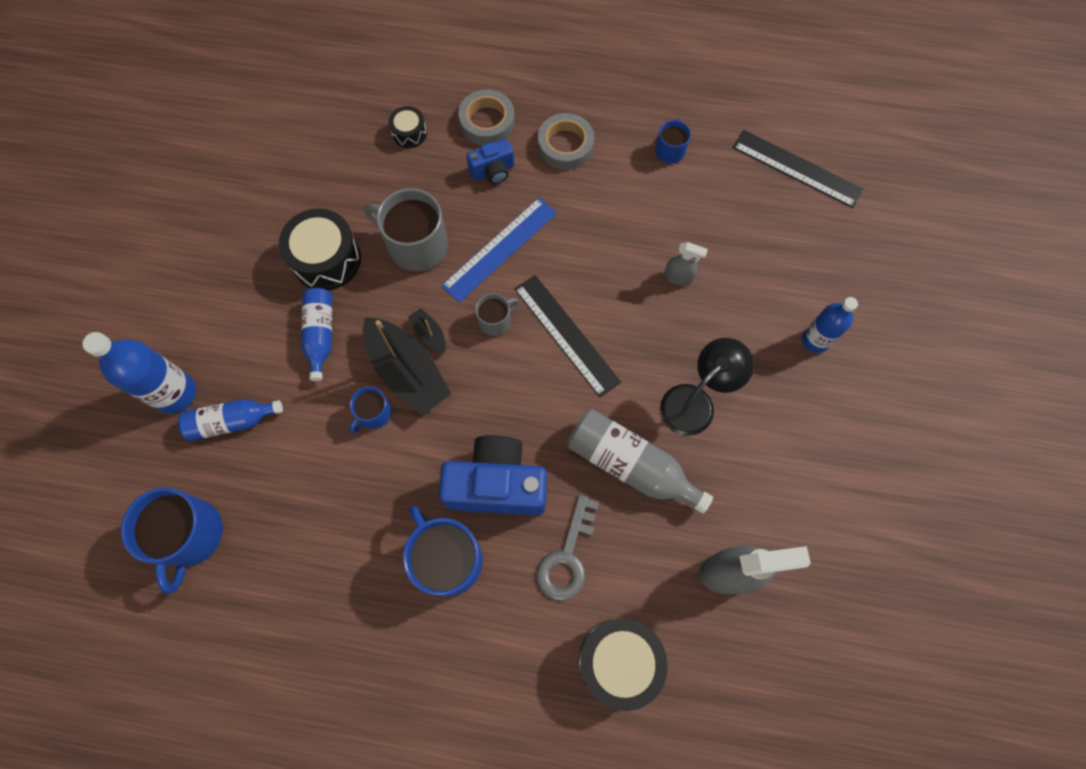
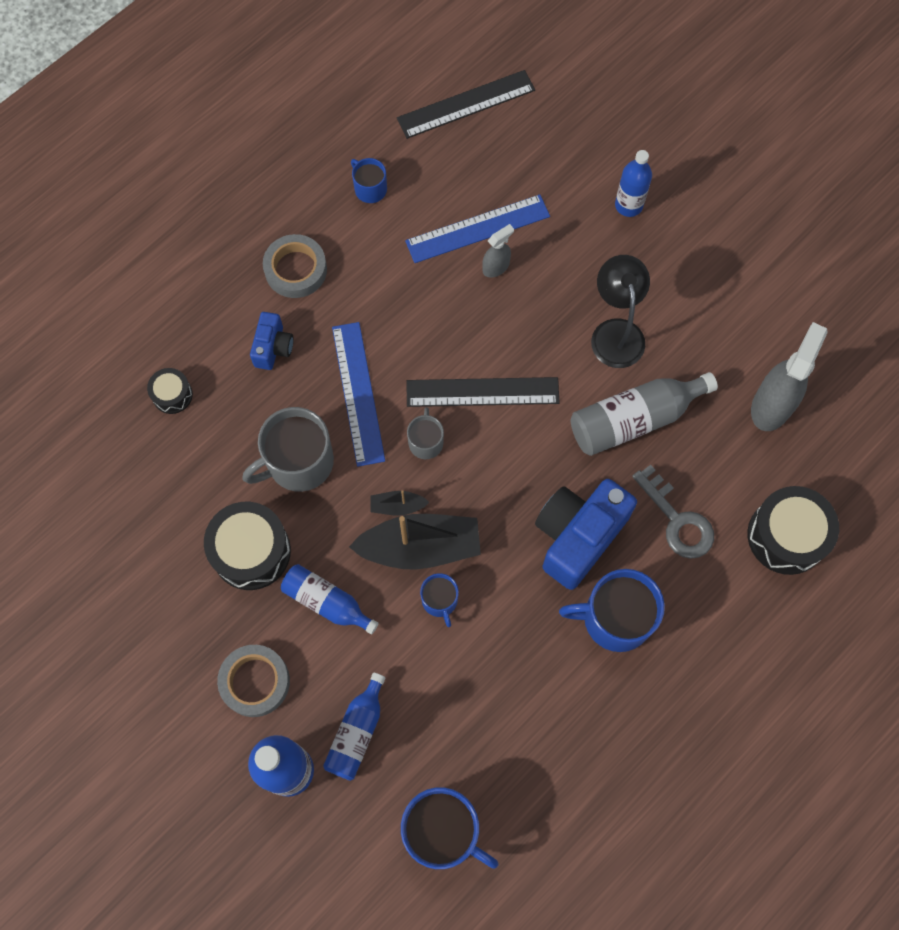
camera: 55 degrees left, 0 degrees up
grey tape [458,90,515,145] -> grey tape moved to [217,645,290,717]
none -> blue ruler [405,194,550,263]

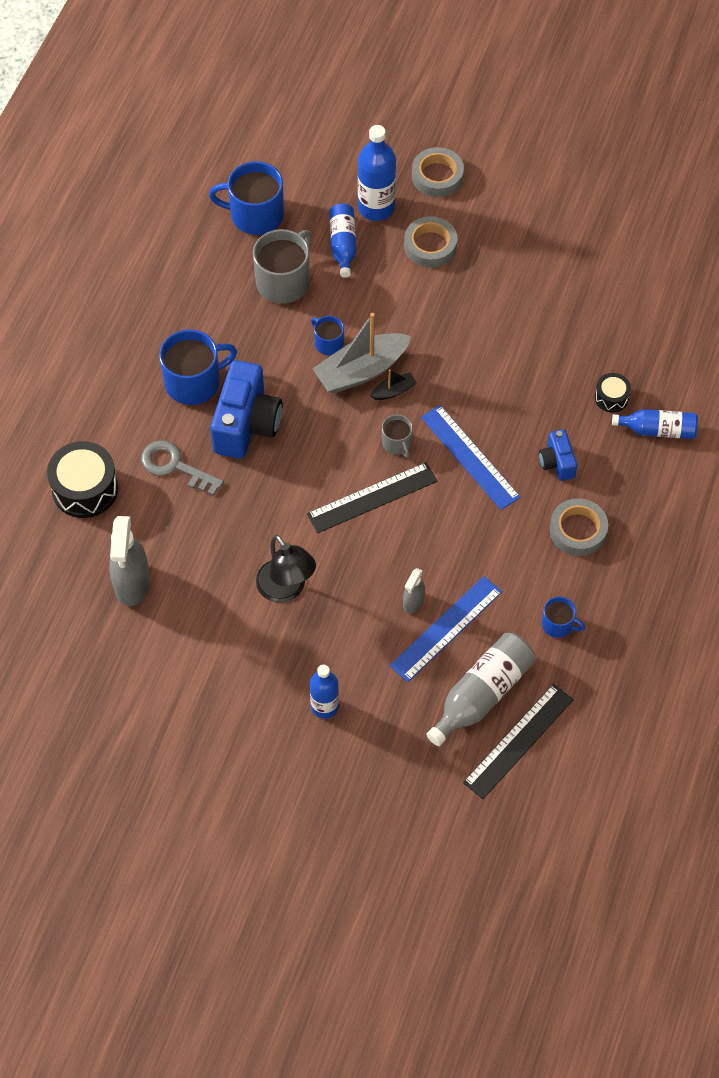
camera: 155 degrees right, 10 degrees down
black drum [204,502,291,590] -> none
grey mug [242,407,334,492] -> grey mug moved to [253,229,312,304]
blue bottle [281,564,379,634] -> blue bottle moved to [612,409,698,439]
black boat [349,514,481,570] -> grey boat [313,313,411,394]
grey bottle [571,372,718,456] -> grey bottle moved to [426,633,535,746]
none -> grey tape [412,147,464,197]

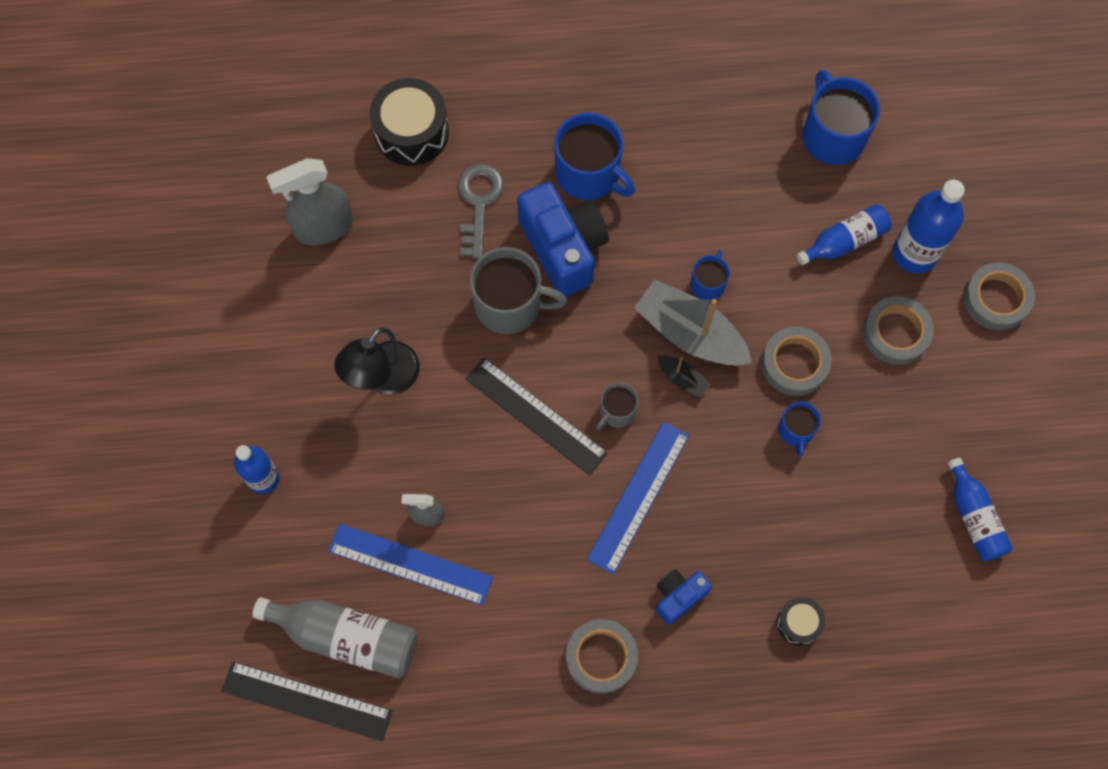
camera: 65 degrees right, 10 degrees up
blue camera [211,360,282,459] -> blue camera turned 105 degrees counterclockwise [517,182,609,297]
grey mug [253,229,312,304] -> grey mug moved to [470,247,567,334]
blue mug [542,597,585,638] -> blue mug moved to [778,401,821,457]
blue bottle [612,409,698,439] -> blue bottle moved to [948,458,1013,562]
none -> grey tape [762,327,832,396]

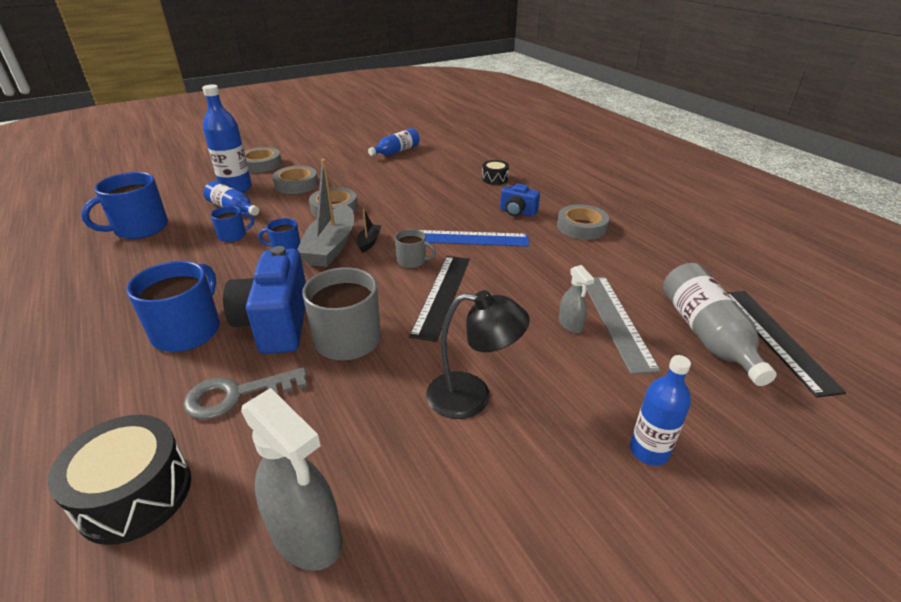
camera: 115 degrees left, 35 degrees down
blue ruler [328,523,493,605] -> grey ruler [586,277,661,374]
blue camera [517,182,609,297] -> blue camera turned 45 degrees counterclockwise [223,246,306,354]
blue mug [778,401,821,457] -> blue mug moved to [211,206,254,242]

